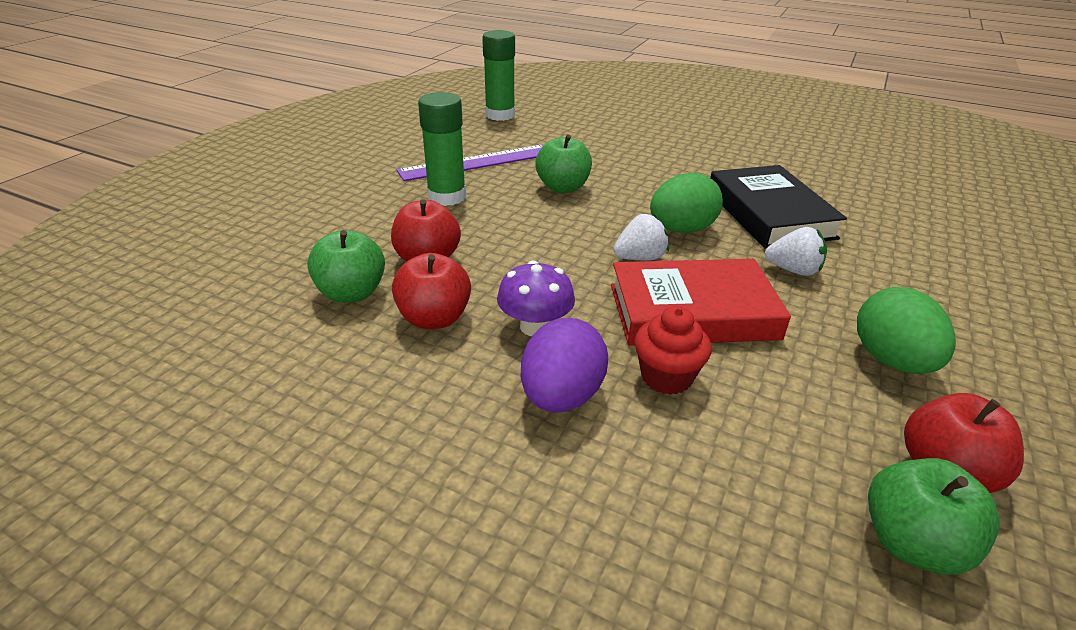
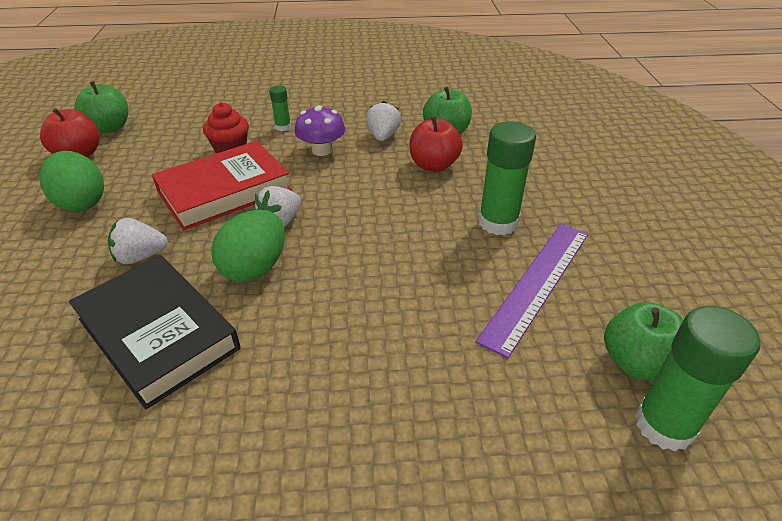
camera: 150 degrees right, 5 degrees up
red apple [392,253,471,329] -> white strawberry [366,101,401,141]
purple egg [521,318,608,413] -> green glue stick [269,85,291,131]
green apple [535,134,592,193] -> green apple moved to [604,302,683,380]

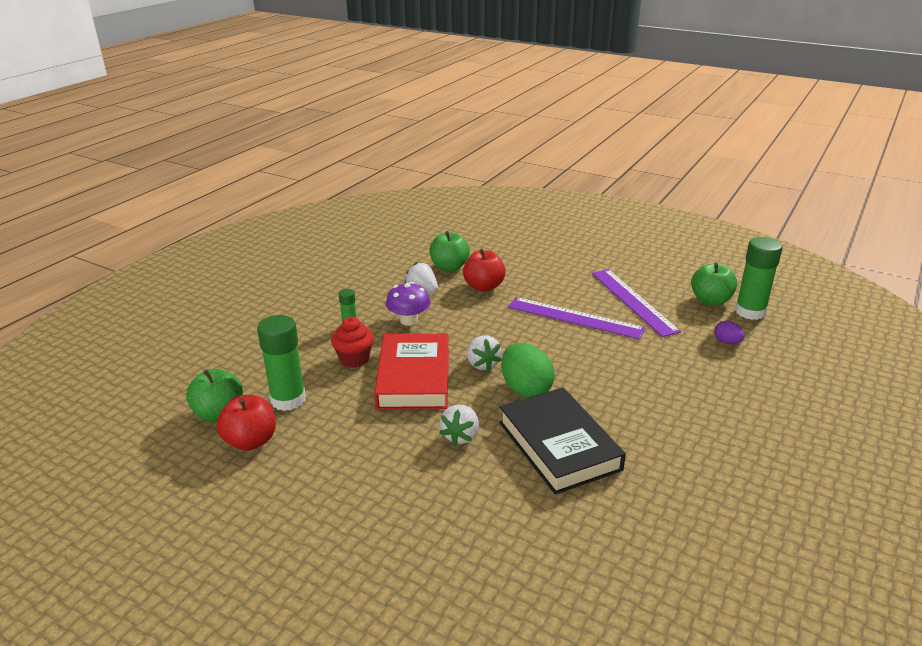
camera: 55 degrees left, 10 degrees down
green egg [39,151,104,212] -> none
black book [69,255,241,409] -> black book turned 75 degrees clockwise [499,388,626,495]
green glue stick [478,121,536,235] -> green glue stick moved to [257,315,306,411]
none -> purple ruler [508,297,645,339]
none -> purple egg [714,321,744,344]

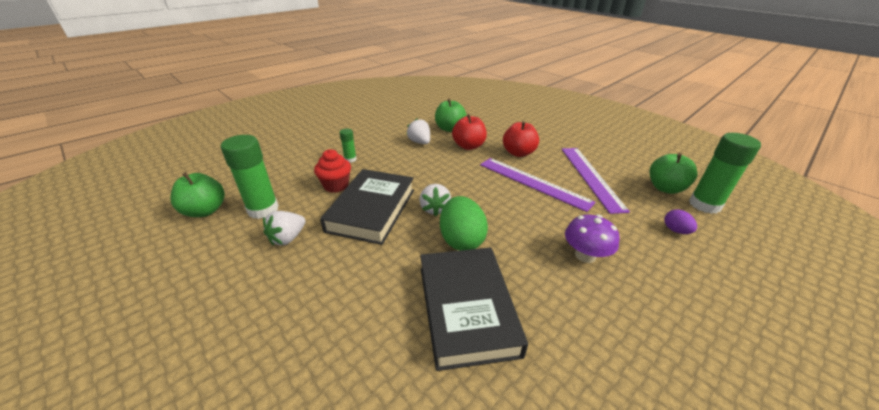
camera: 15 degrees right, 5 degrees up
red apple [217,395,276,451] -> red apple moved to [503,121,539,157]
red book [374,334,449,410] -> black book [320,169,414,245]
purple mushroom [386,282,431,326] -> purple mushroom moved to [565,214,620,263]
white strawberry [440,405,479,446] -> white strawberry moved to [263,211,305,246]

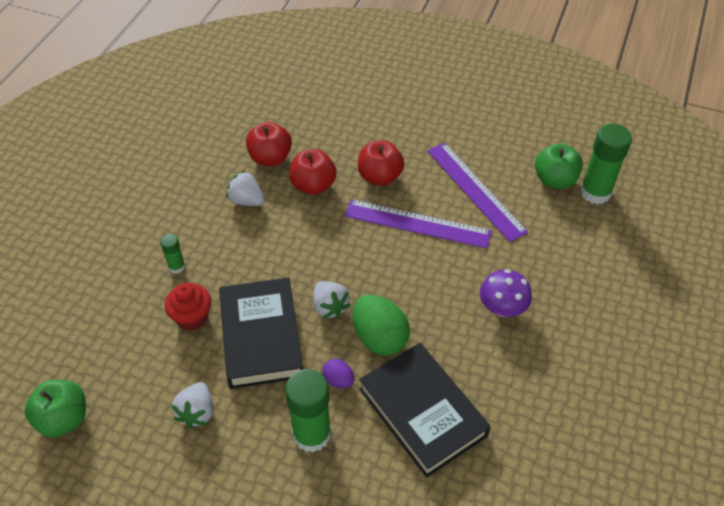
camera: 25 degrees left, 15 degrees up
green glue stick [220,135,279,219] -> green glue stick moved to [285,369,331,453]
green apple [435,99,467,132] -> red apple [246,121,292,166]
purple egg [664,209,697,234] -> purple egg moved to [322,359,354,388]

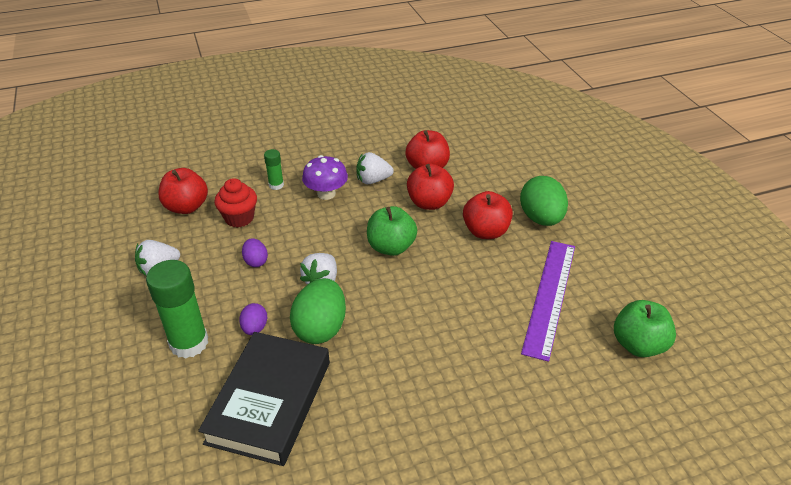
camera: 50 degrees right, 10 degrees down
green apple [24,380,86,437] -> green apple moved to [367,206,417,256]
black book [219,277,303,389] -> purple egg [242,238,268,267]
white strawberry [226,171,265,206] -> white strawberry turned 90 degrees counterclockwise [356,152,394,184]
purple ruler [344,199,492,249] -> none
purple mushroom [480,269,532,317] -> purple mushroom moved to [302,155,348,200]
green glue stick [580,124,632,204] -> none
none -> red apple [158,168,208,214]
none -> green egg [520,176,568,226]

